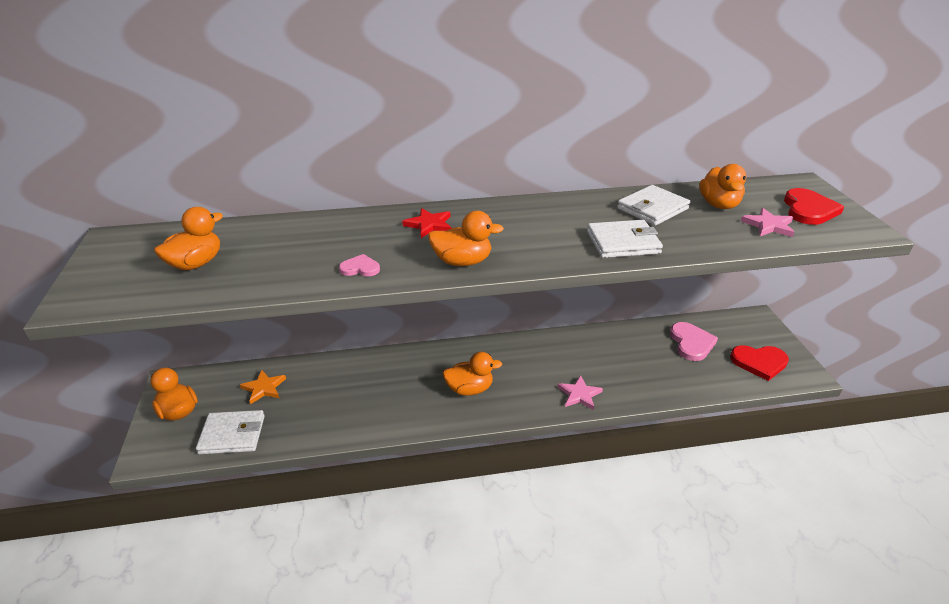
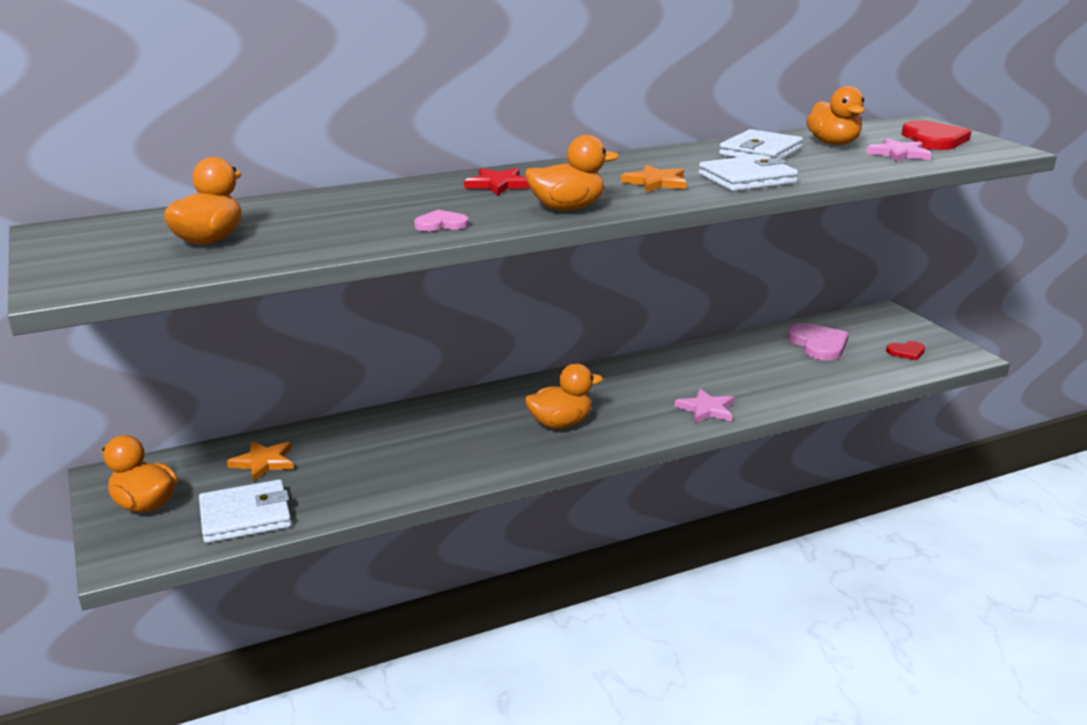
camera: 15 degrees left, 10 degrees down
red heart [730,345,789,381] -> red heart [886,341,925,360], size x0.55
none -> orange star [621,165,687,193]

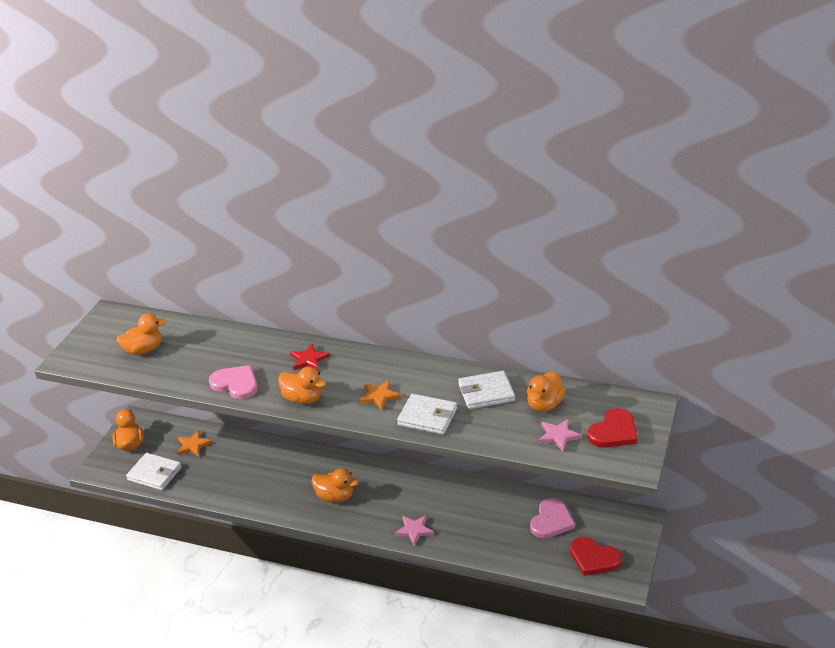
camera: 45 degrees right, 10 degrees up
pink heart [414,210,469,231] -> pink heart [209,365,257,399], size x1.80
red heart [886,341,925,360] -> red heart [570,537,622,576], size x1.80

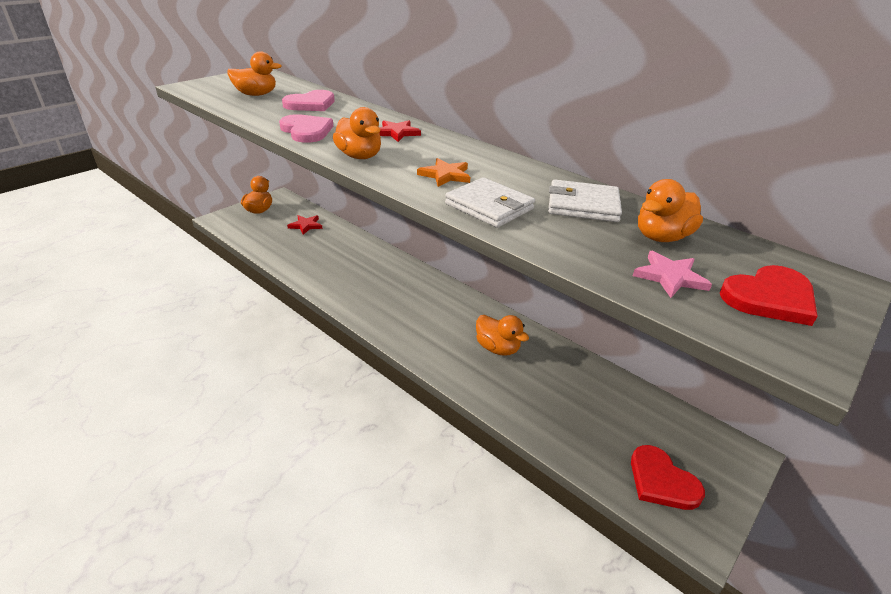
camera: 20 degrees right, 0 degrees up
white wallet [126,453,182,490] -> none
orange star [177,430,212,457] -> red star [287,215,322,235]
orange duck [311,468,358,502] -> orange duck moved to [476,315,529,356]
pink star [394,515,434,546] -> none
pink heart [530,498,575,538] -> pink heart moved to [282,90,335,111]

